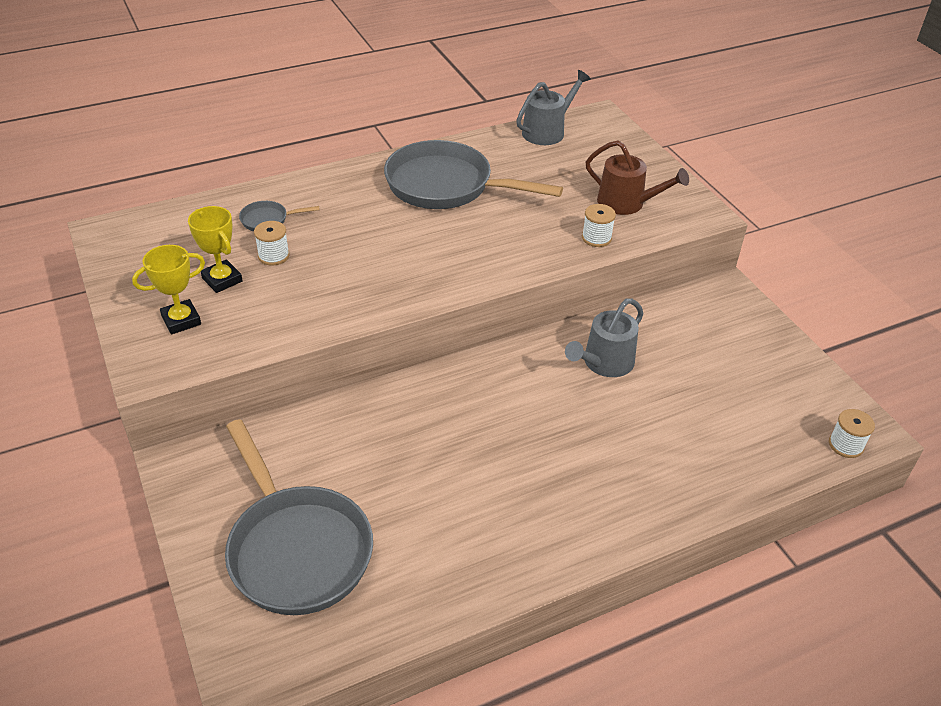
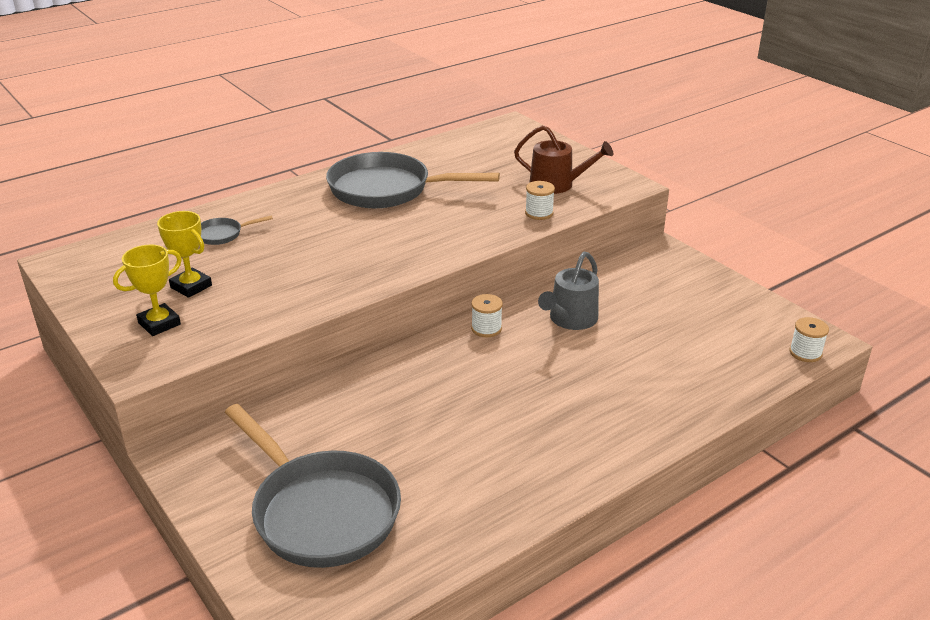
camera: 10 degrees left, 10 degrees down
white spool [254,221,290,266] -> white spool moved to [471,294,503,337]
grey watering can [516,70,591,145] -> none

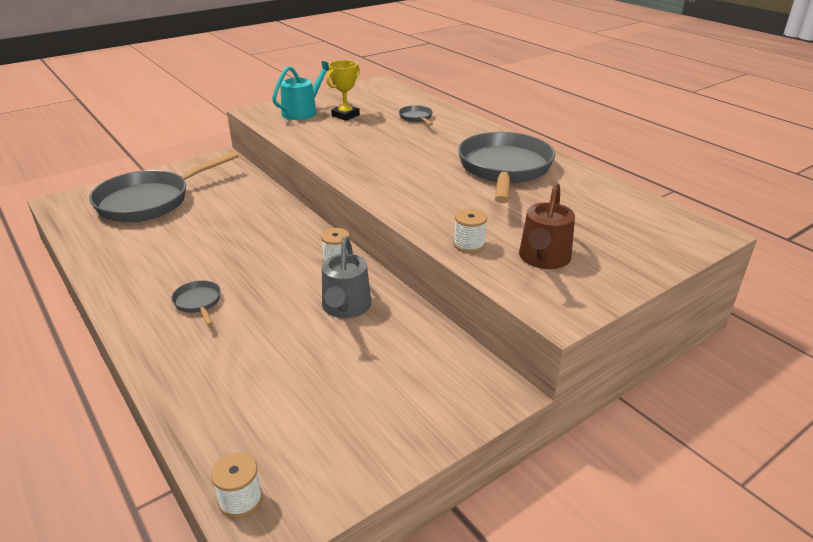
camera: 90 degrees right, 0 degrees up
yellow trophy [113,245,182,336] -> turquoise watering can [272,61,329,120]
grey watering can [538,252,599,330] -> grey watering can turned 120 degrees counterclockwise [322,236,371,318]
none -> grey pan [171,280,221,326]

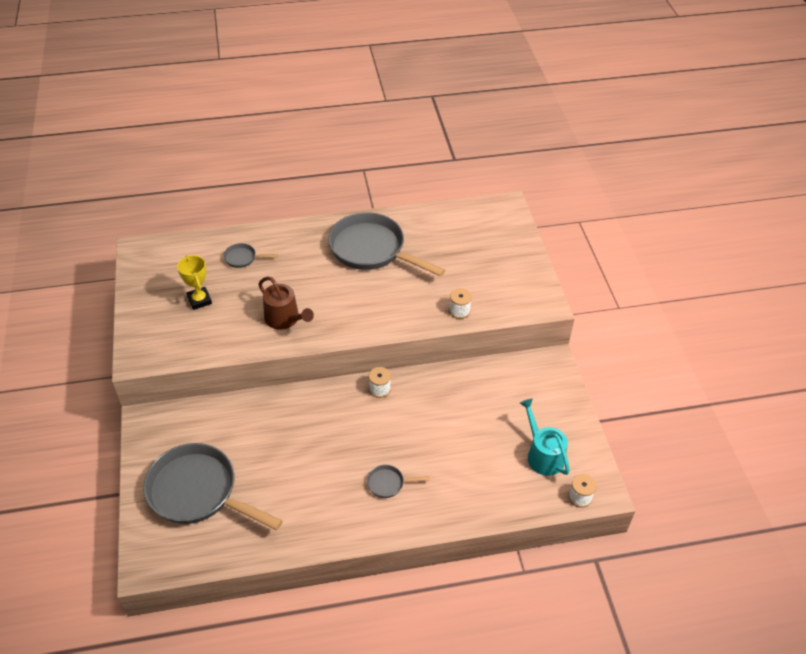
camera: 65 degrees left, 15 degrees up
grey pan [89,151,239,222] -> grey pan turned 135 degrees clockwise [143,443,283,530]
turquoise watering can [272,61,329,120] -> turquoise watering can moved to [520,399,570,476]
grey watering can [322,236,371,318] -> none
brown watering can [519,183,575,269] -> brown watering can moved to [258,276,314,329]

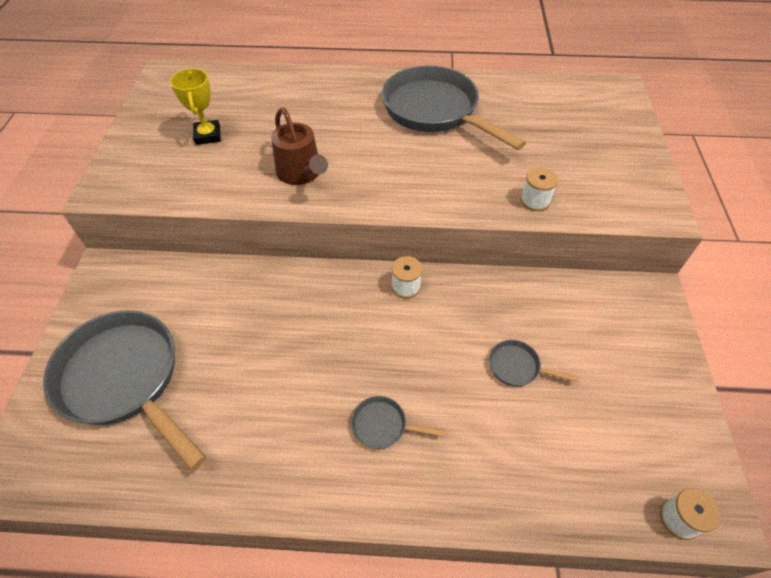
camera: 15 degrees right, 5 degrees up
grey pan [223,243,278,268] -> grey pan moved to [489,340,579,387]
turquoise watering can [520,399,570,476] -> none

